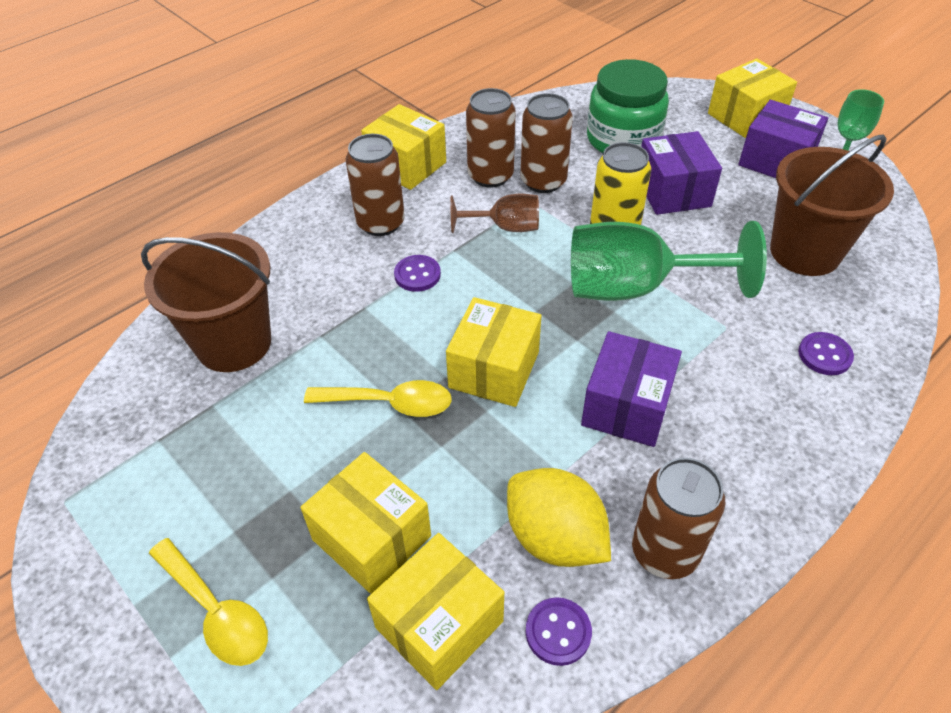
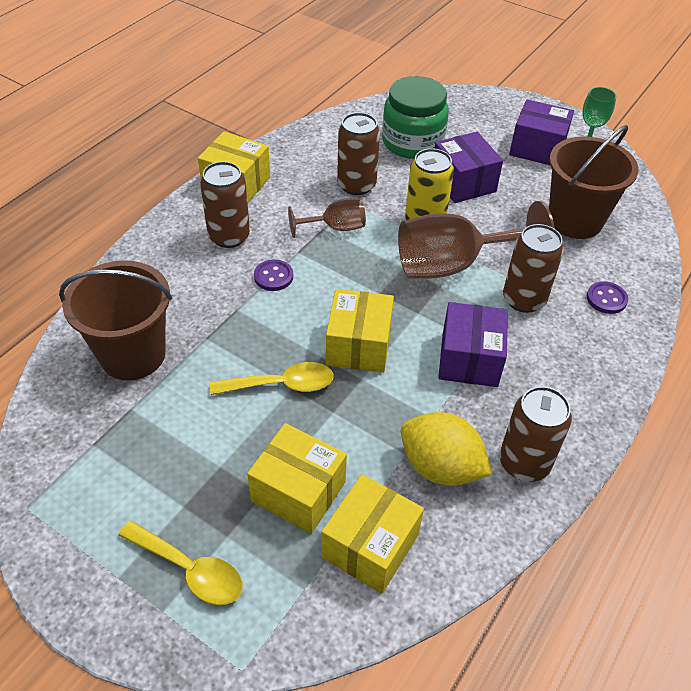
camera: 15 degrees left, 0 degrees up
brown can [466,88,516,188] -> brown can moved to [503,224,564,313]
purple button [526,597,592,666] -> none
green goblet [571,221,767,301] -> brown goblet [398,201,555,279]
yellow box [708,58,797,138] -> none

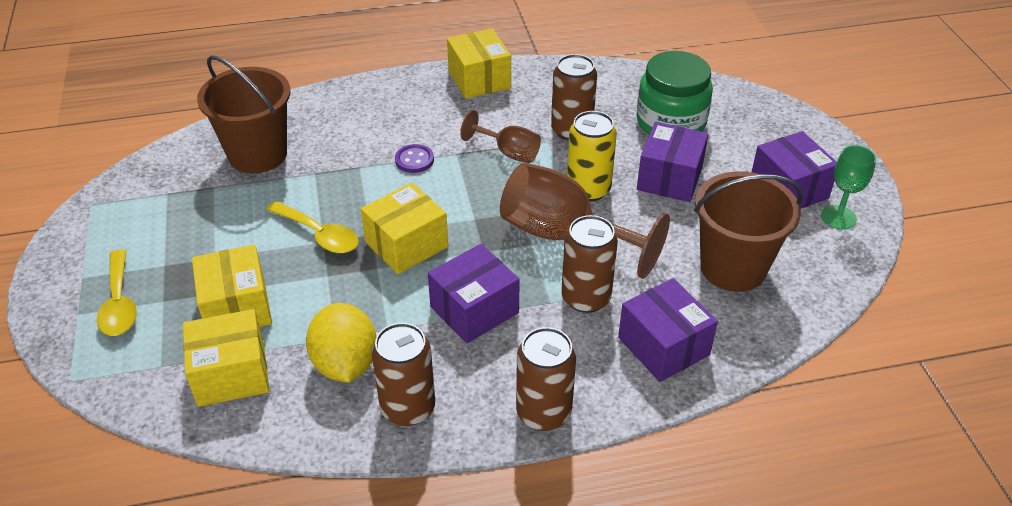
camera: 45 degrees right, 5 degrees down
brown can [200,161,250,248] -> brown can moved to [516,327,576,431]
purple button [587,281,628,314] -> purple box [618,278,718,382]

